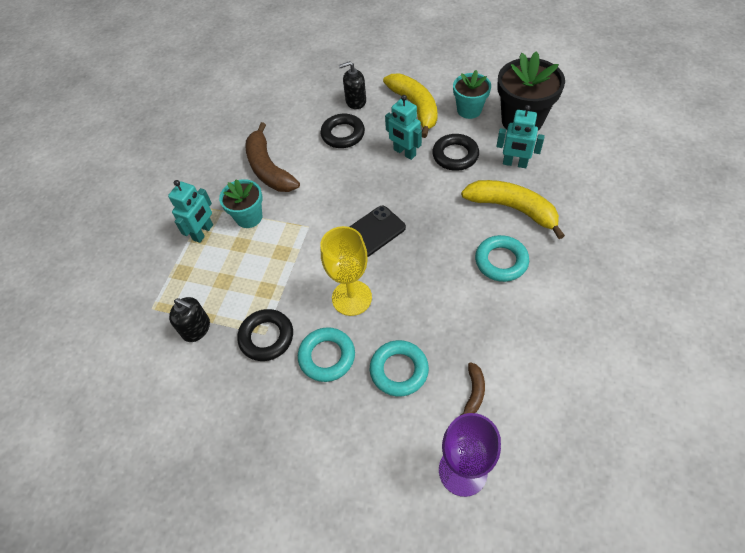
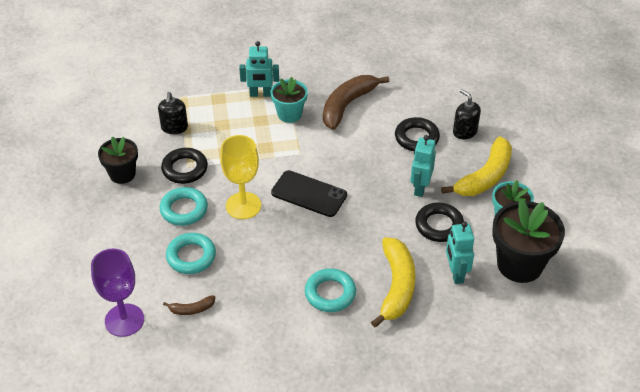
camera: 60 degrees right, 10 degrees down
none -> black flower pot [98,136,138,184]

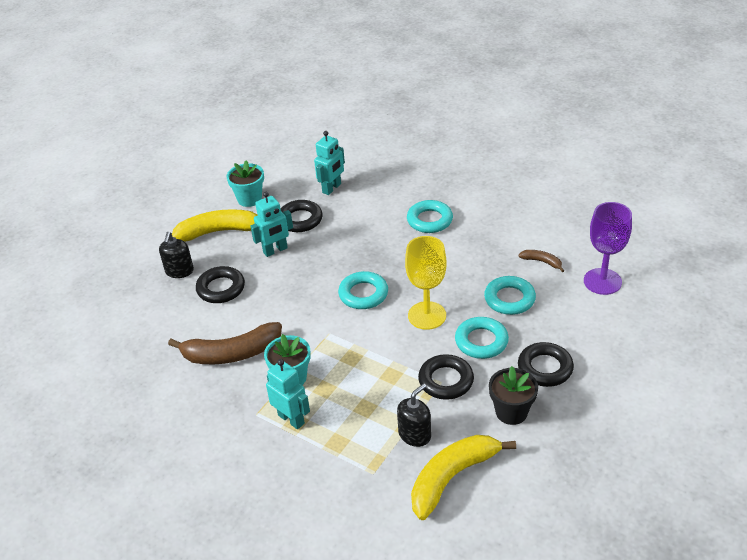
camera: 135 degrees left, 5 degrees down
black phone [271,170,347,217] -> turquoise ring [338,271,388,309]
yellow banana [371,237,416,327] -> yellow banana moved to [411,435,516,520]
black flower pot [492,199,565,283] -> none
none -> black ring [518,342,574,387]

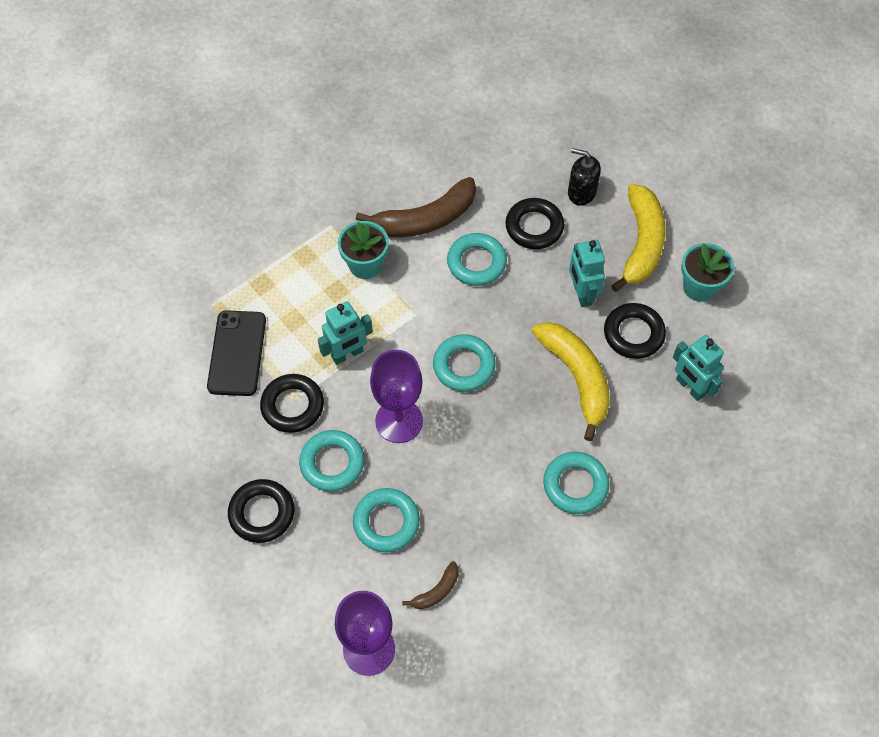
camera: 105 degrees right, 20 degrees up
brown banana [168,322,282,364] -> brown banana turned 120 degrees counterclockwise [356,177,476,237]
turquoise robot [266,359,310,429] -> turquoise robot moved to [318,301,373,365]
black soap dispenser [397,383,431,447] -> black phone [207,310,266,396]
yellow goblet [405,236,447,330] -> purple goblet [370,350,423,443]
yellow banana [411,435,516,520] -> yellow banana moved to [532,322,610,441]
black flower pot [489,366,538,425] -> none
none -> turquoise ring [447,233,507,286]

